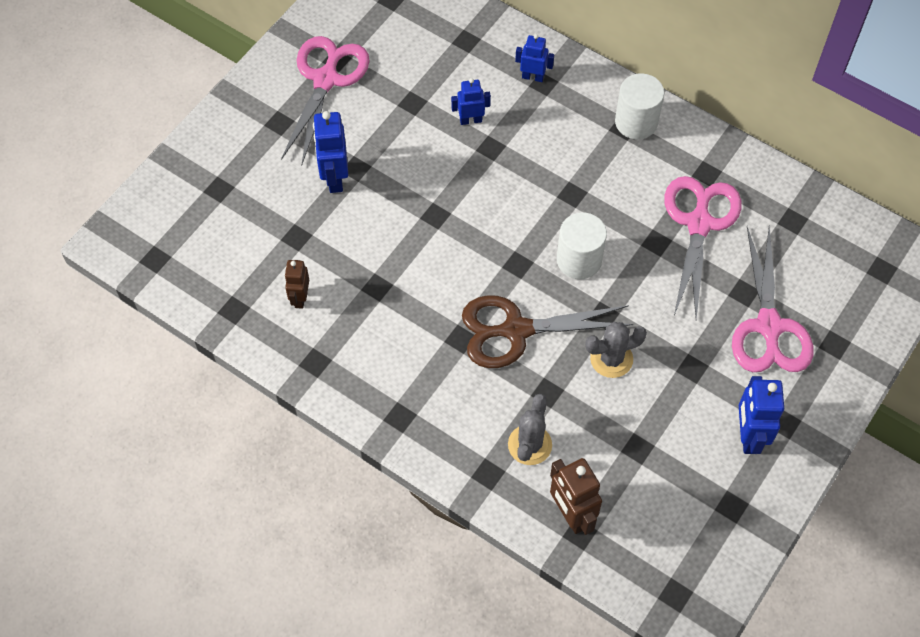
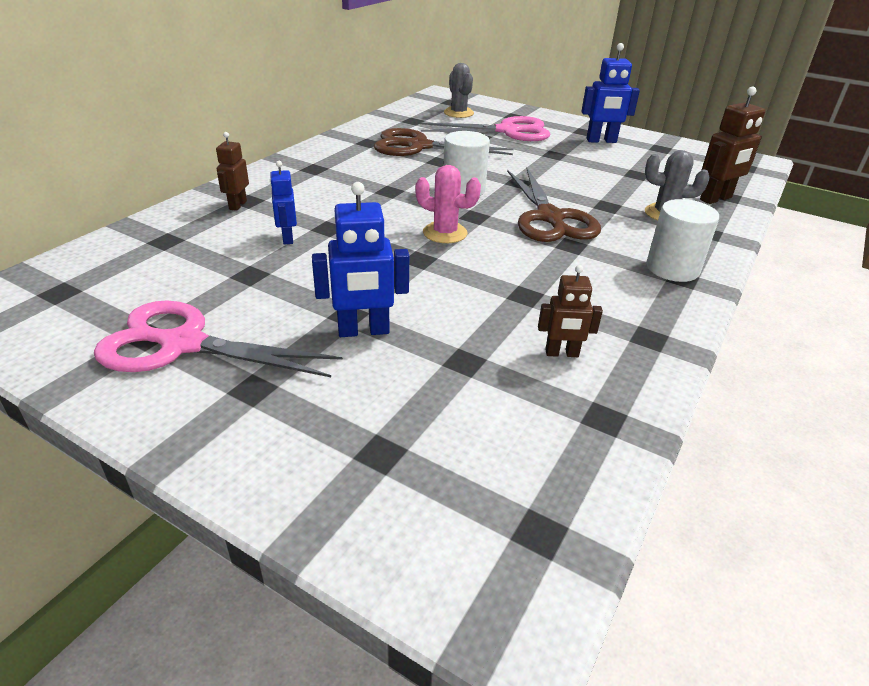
camera: 95 degrees left, 25 degrees down
blue robot [515,34,554,82] -> brown robot [216,132,249,211]
grey cactus [585,322,647,378] -> grey cactus moved to [444,63,474,118]
white cylinder [615,73,664,139] -> white cylinder moved to [646,199,719,282]
pink scissors [664,176,742,319] -> brown scissors [374,128,514,156]
none -> pink cactus [415,165,481,243]

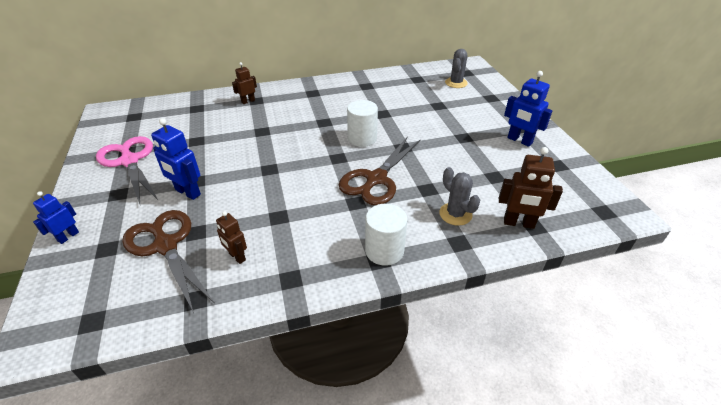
camera: 45 degrees right, 5 degrees up
blue robot [270,161,297,245] -> blue robot moved to [33,191,79,244]
brown scissors [374,128,514,156] -> brown scissors moved to [122,210,214,313]
pink cactus [415,165,481,243] -> none
pink scissors [420,116,550,141] -> none

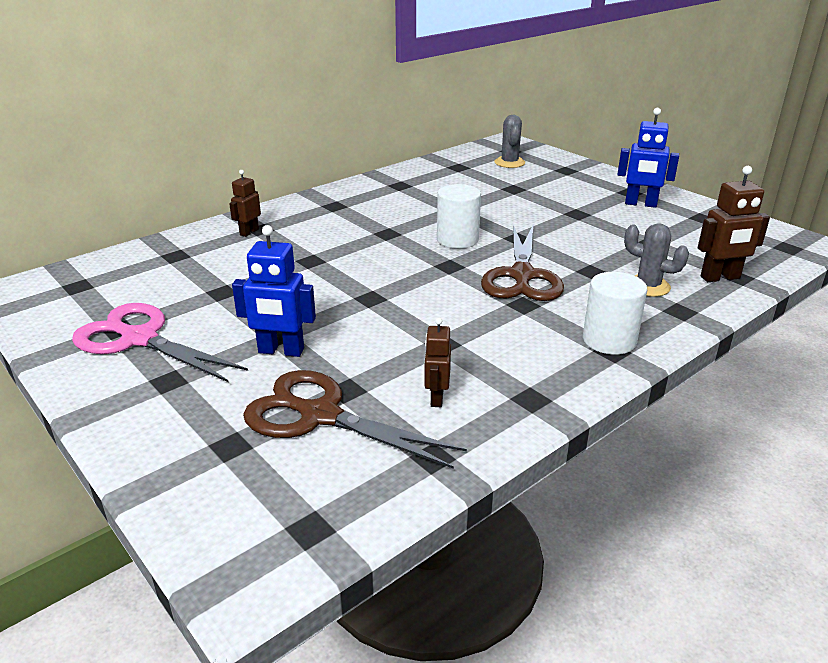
camera: 25 degrees left, 10 degrees down
blue robot [33,191,79,244] -> none
brown robot [216,211,247,264] -> brown robot turned 75 degrees clockwise [424,318,451,407]

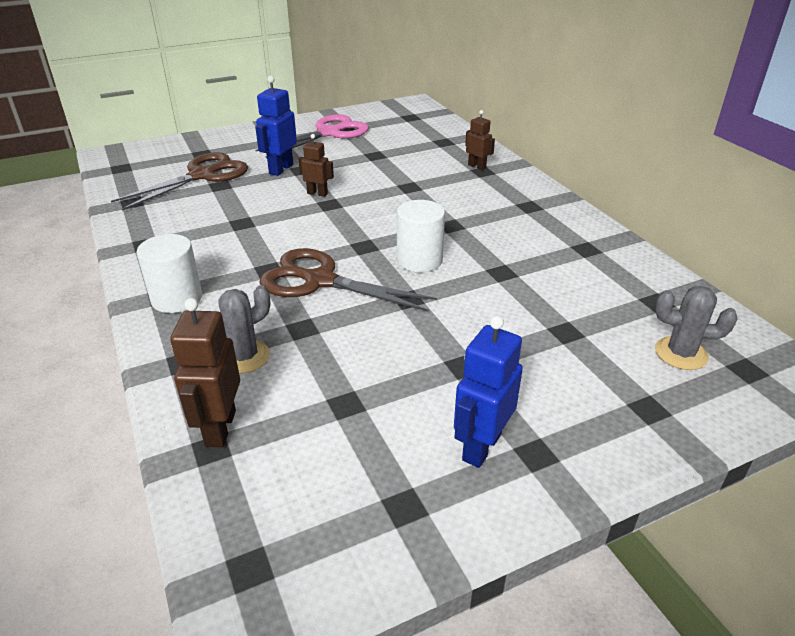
camera: 105 degrees right, 5 degrees up
brown robot [424,318,451,407] -> brown robot moved to [298,134,334,197]

